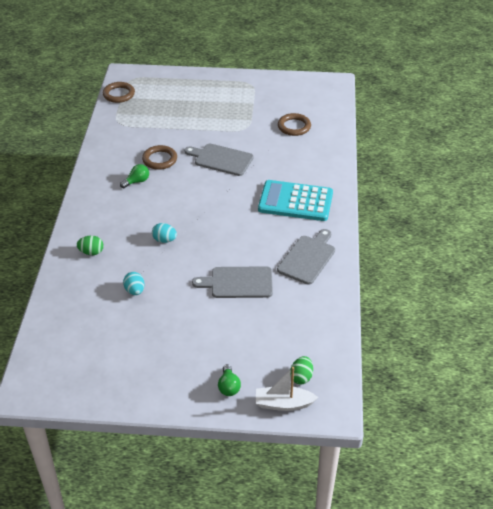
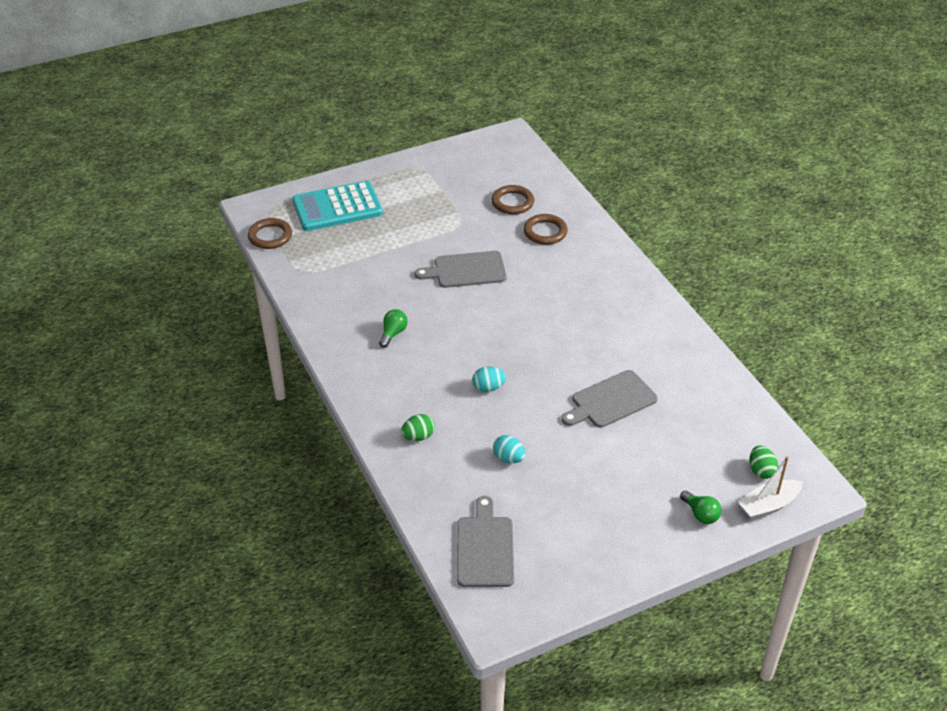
camera: 30 degrees left, 0 degrees up
brown ring [142,145,177,170] -> brown ring moved to [524,214,568,245]
turquoise calculator [258,180,333,221] -> turquoise calculator moved to [292,181,383,231]
grey cutting board [277,229,335,285] -> grey cutting board moved to [457,496,514,587]

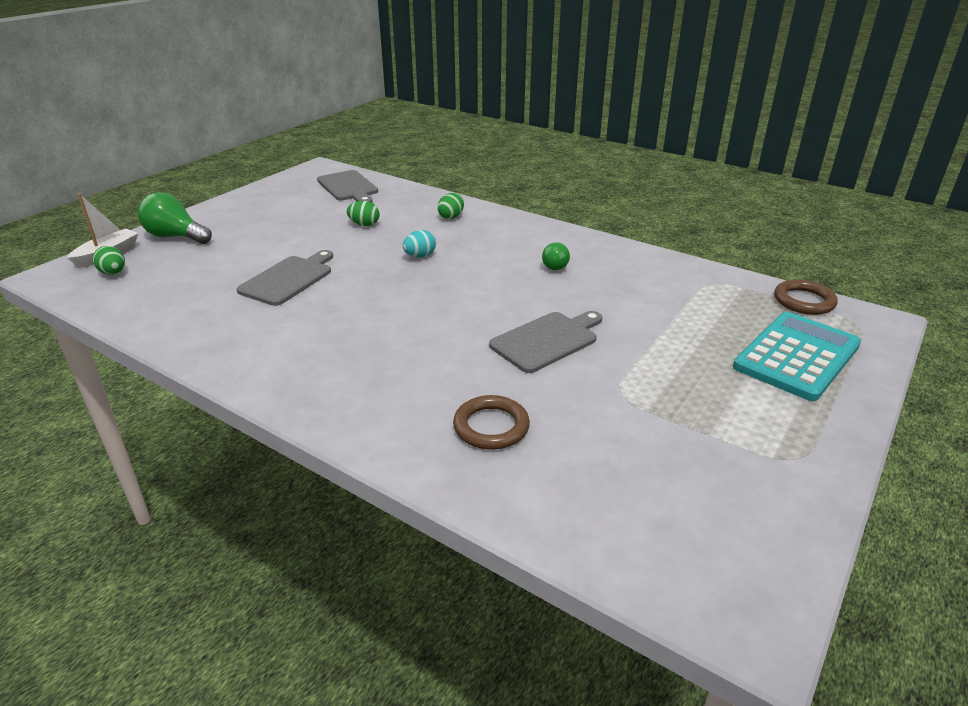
camera: 150 degrees right, 10 degrees down
brown ring [491,185,534,214] -> none
turquoise egg [493,435,526,463] -> green egg [347,201,380,226]
green light bulb [680,491,722,524] -> green light bulb [138,192,212,244], size x1.73

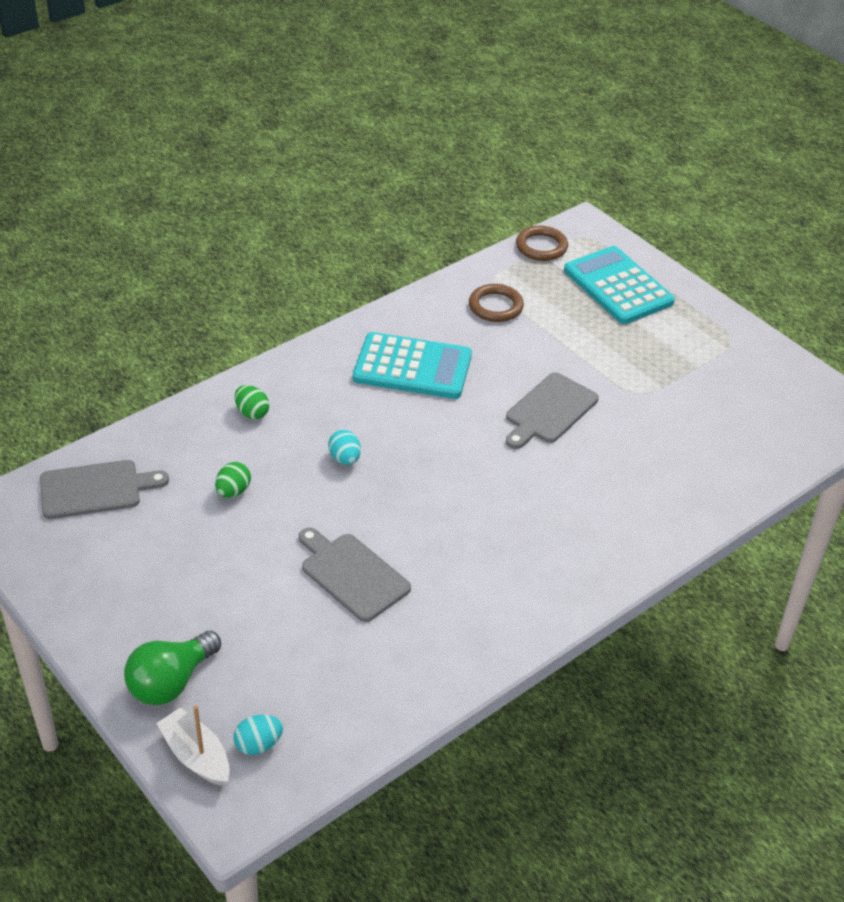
camera: 75 degrees left, 10 degrees up
green egg [93,246,125,275] -> turquoise egg [233,715,283,755]
brown ring [453,395,530,450] -> brown ring moved to [469,284,524,322]
grey cutting board [489,311,602,373] -> grey cutting board turned 120 degrees counterclockwise [506,373,599,449]
green light bulb [542,242,570,270] -> turquoise calculator [353,332,472,399]

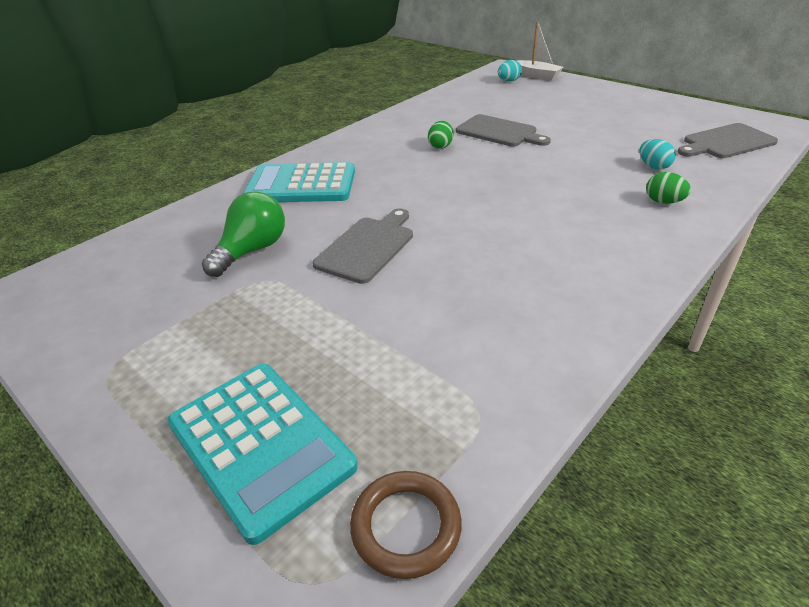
camera: 175 degrees right, 5 degrees down
green light bulb [124,631,221,705] -> green light bulb moved to [202,191,285,277]
green egg [215,462,251,498] -> green egg moved to [428,121,453,149]
turquoise egg [328,430,361,465] -> turquoise egg moved to [639,139,676,170]
turquoise calculator [353,332,472,399] -> turquoise calculator moved to [243,162,355,202]
brown ring [469,284,524,322] -> none

